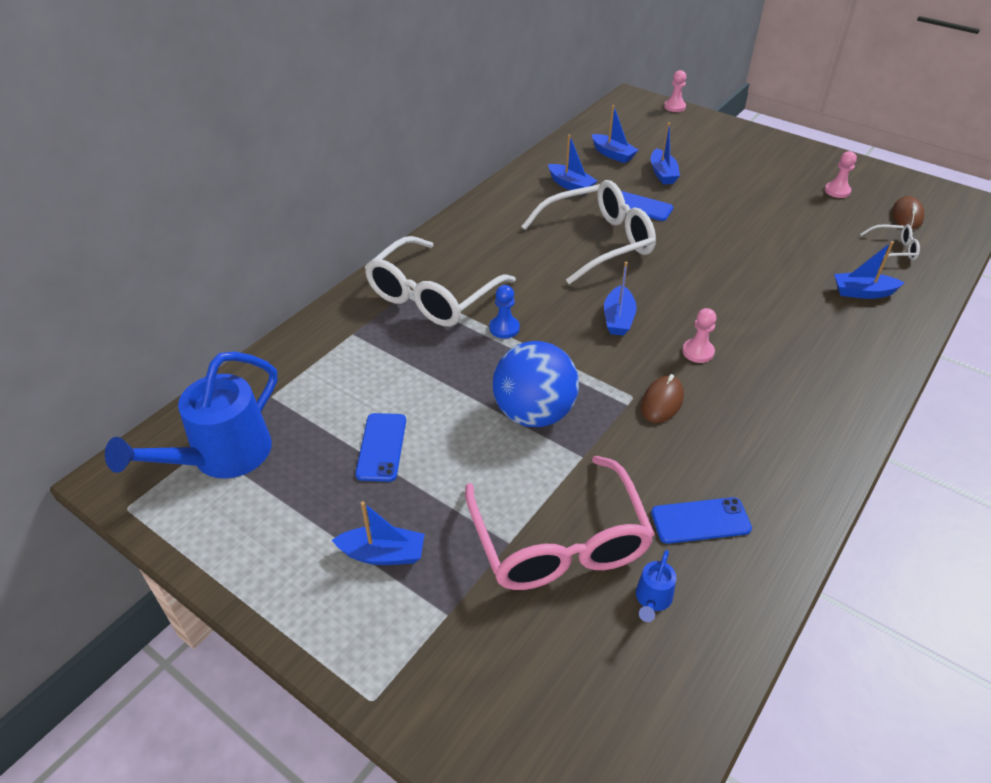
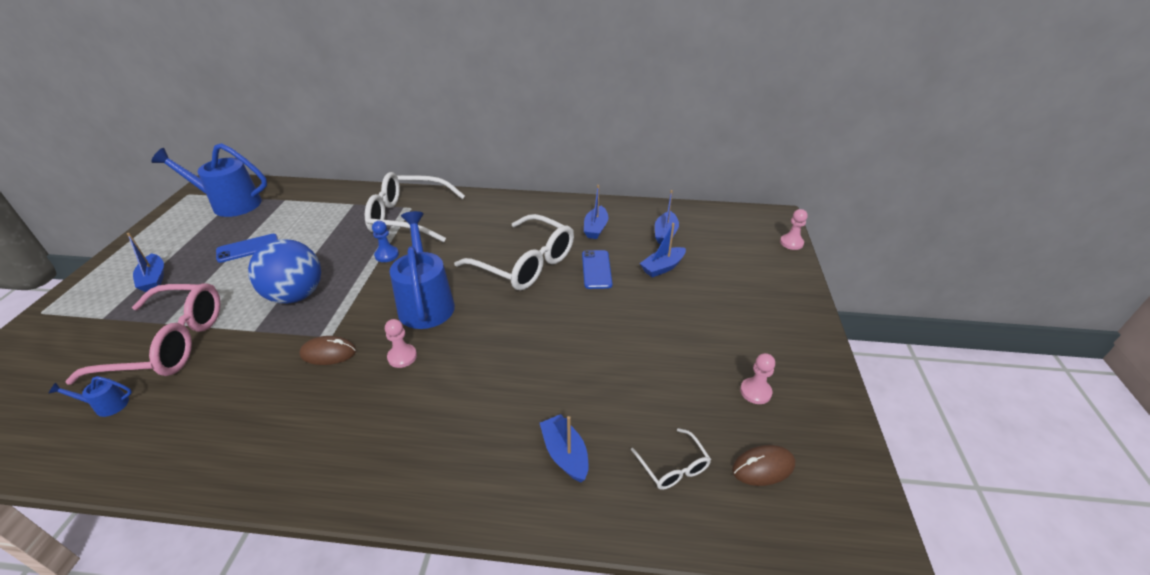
camera: 60 degrees right, 5 degrees down
pink glasses [465,456,655,590] -> pink glasses turned 135 degrees counterclockwise [65,283,221,385]
blue boat [604,262,637,336] -> blue watering can [389,211,455,329]
blue phone [651,497,752,544] -> none

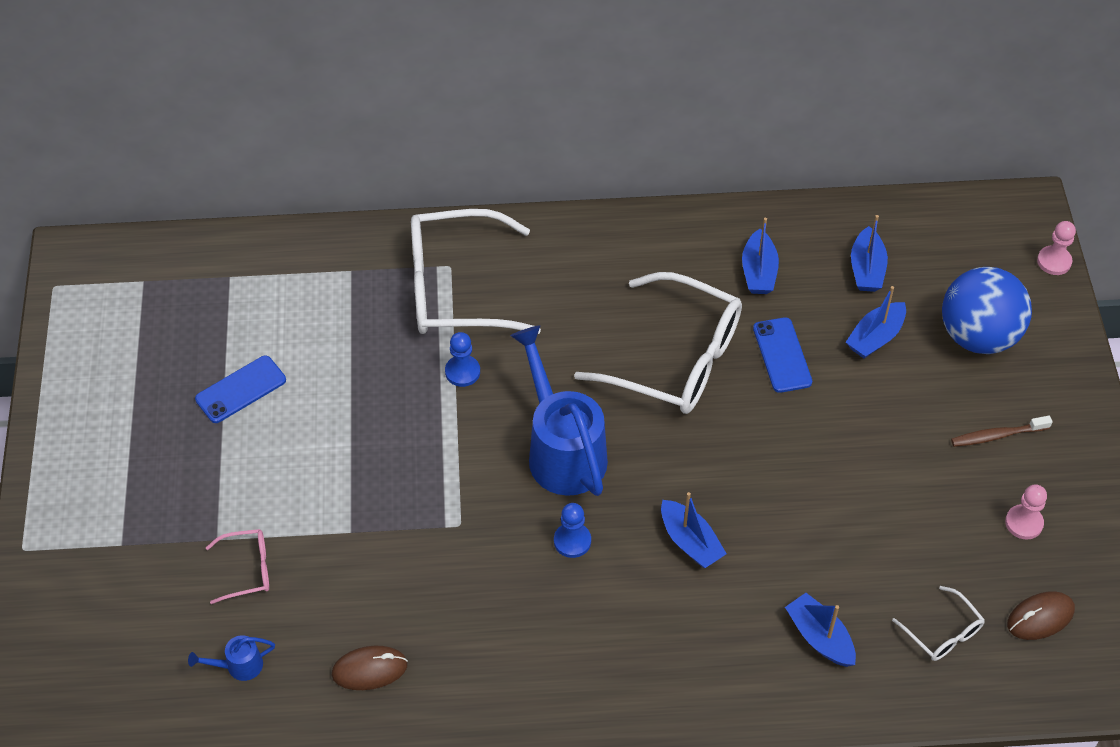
camera: 10 degrees left, 15 degrees up
pink glasses [65,283,221,385] -> pink glasses [206,529,269,604], size x0.45
blue boat [127,233,164,292] -> blue boat moved to [661,492,727,568]
blue watering can [151,143,267,217] -> none
blue ball [248,239,321,304] -> blue ball moved to [942,267,1032,354]
brown mouse [299,336,356,365] -> brown mouse moved to [332,646,408,690]
pink pawn [385,319,417,368] -> blue pawn [554,503,591,558]
none -> brown toothbrush [951,416,1053,447]

